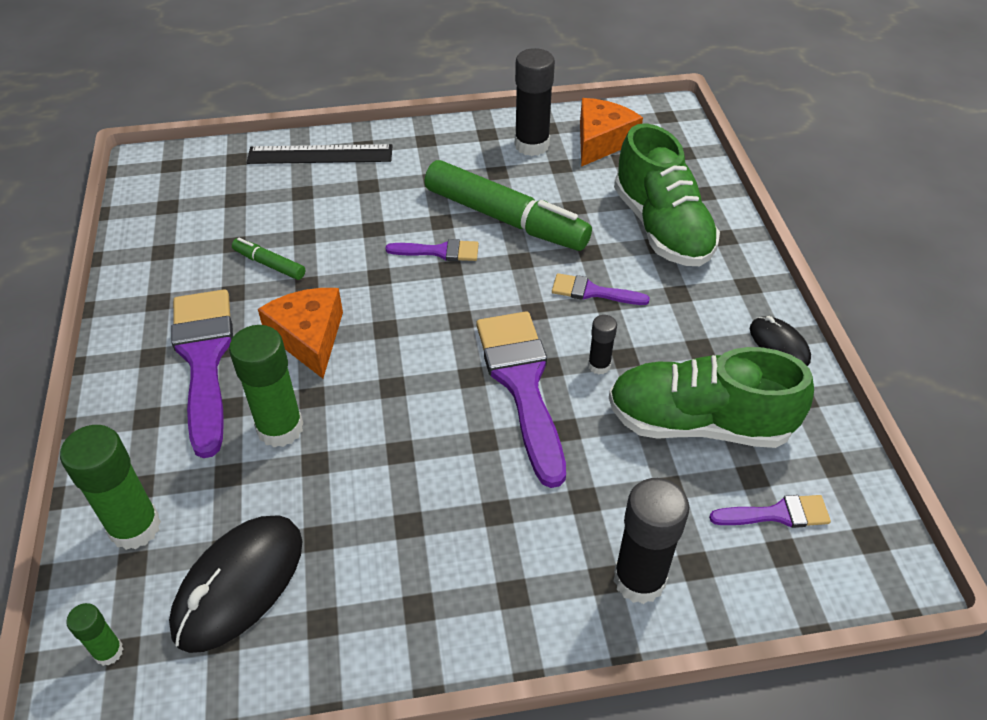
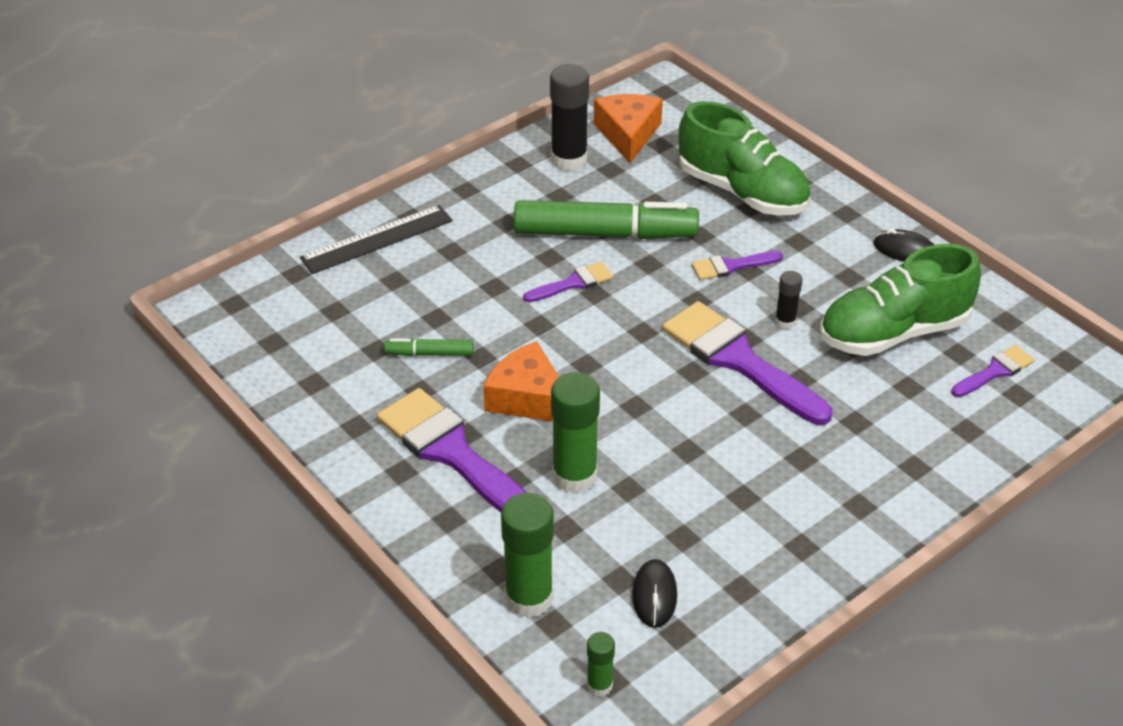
camera: 30 degrees left, 5 degrees down
black mouse [169,515,302,653] -> black mouse [632,559,677,628], size x0.55
black glue stick [614,478,689,604] -> none

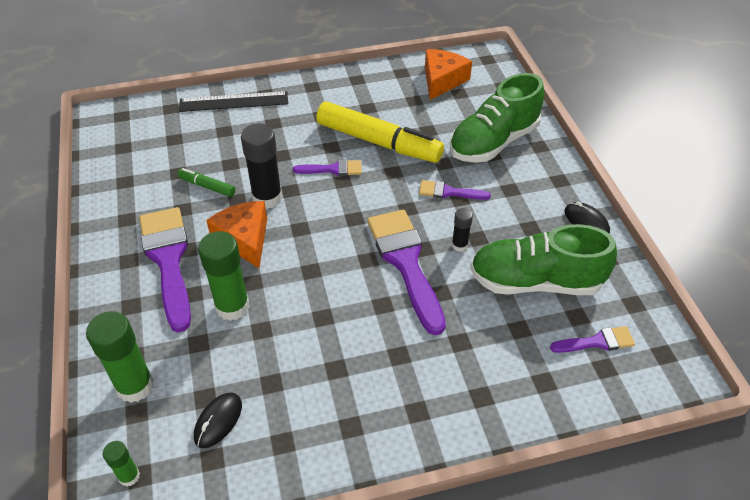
camera: 25 degrees right, 5 degrees up
green marker [514,200,699,239] -> yellow marker [316,102,444,163]
black glue stick [550,64,589,171] -> black glue stick moved to [241,123,283,209]
green shoe [679,101,811,215] -> green shoe turned 75 degrees clockwise [450,73,544,163]

